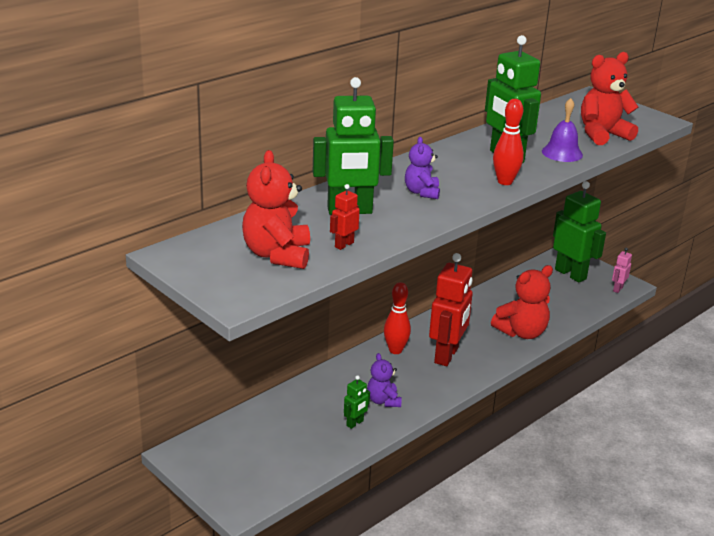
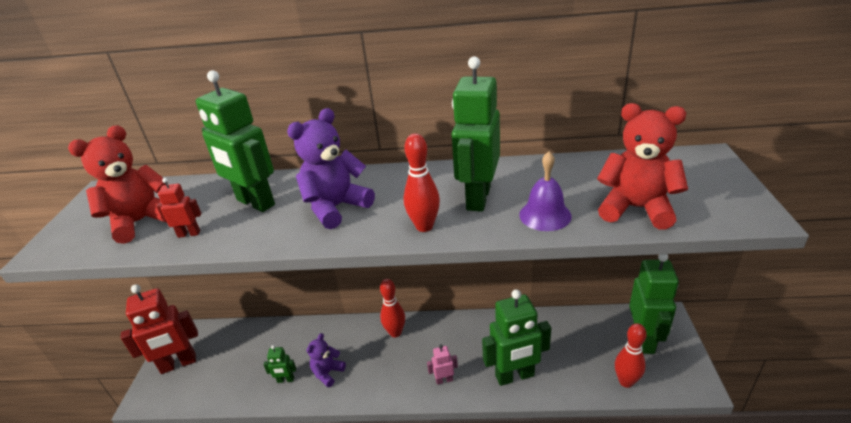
camera: 50 degrees right, 5 degrees up
purple teddy bear [405,137,440,199] -> purple teddy bear [287,108,375,229], size x1.67
red robot [429,253,473,366] -> red robot moved to [121,284,198,374]
red teddy bear [491,265,553,339] -> green robot [482,289,551,386]
pink robot [612,247,632,293] -> pink robot moved to [427,345,458,385]
none -> red bowling pin [615,323,647,388]

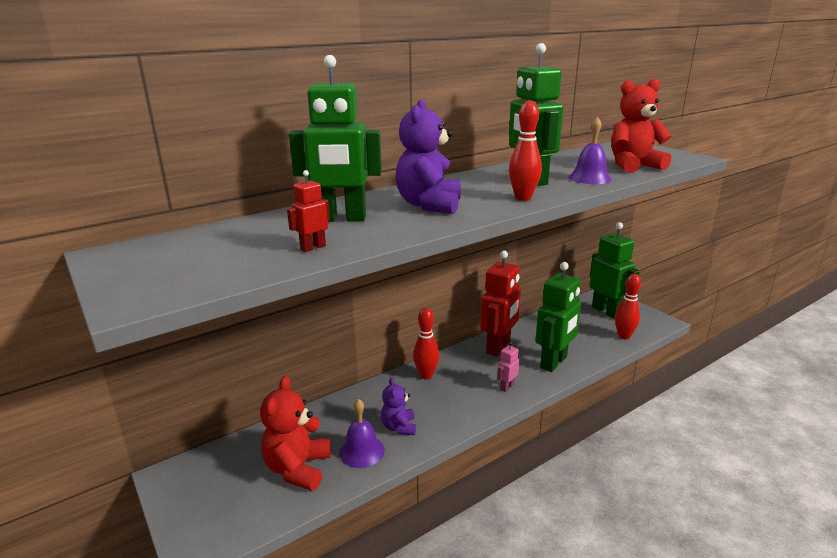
camera: 40 degrees left, 10 degrees down
red teddy bear [68,125,167,244] -> red teddy bear moved to [260,376,331,491]
red robot [121,284,198,374] -> red robot moved to [480,250,521,357]
green robot [264,345,296,383] -> purple bell [339,399,385,468]

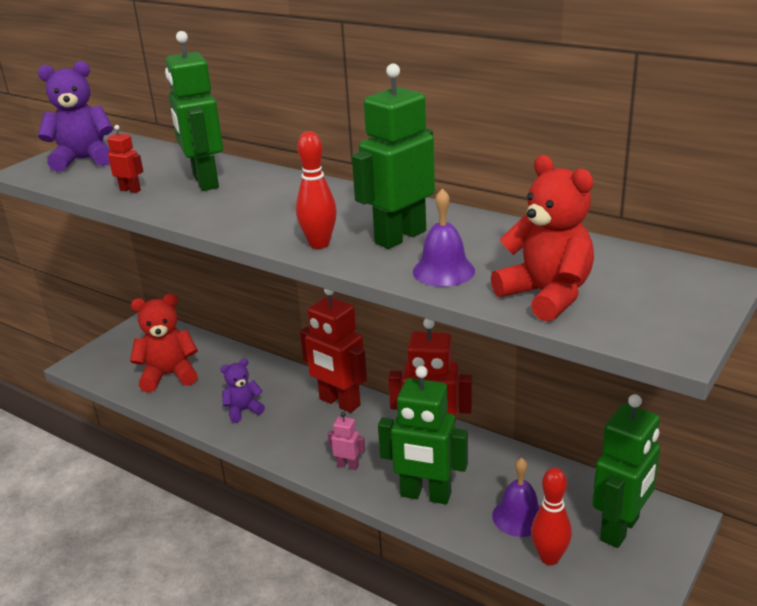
camera: 70 degrees right, 5 degrees up
purple bell [339,399,385,468] -> purple bell moved to [492,458,540,537]
purple teddy bear [396,99,461,214] -> purple teddy bear moved to [38,61,113,172]
red bowling pin [413,308,439,379] -> red robot [300,289,367,413]

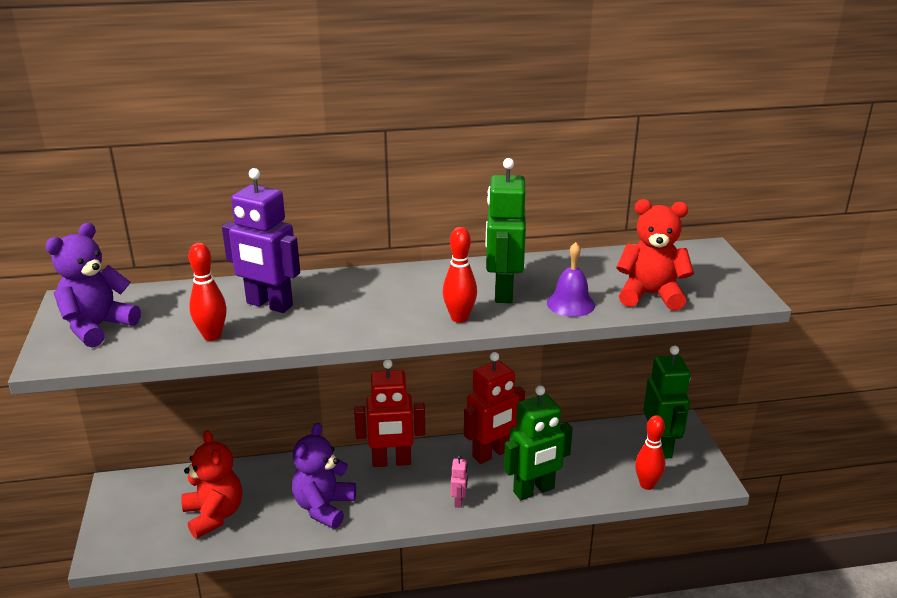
camera: 45 degrees left, 0 degrees up
red robot [107,125,144,193] -> red bowling pin [189,243,227,341]
red teddy bear [130,293,198,392] -> red teddy bear turned 120 degrees clockwise [181,430,242,539]
green robot [165,31,223,191] -> purple robot [222,168,300,313]
purple teddy bear [221,358,265,423] -> purple teddy bear [292,423,356,529], size x1.67
pink robot [328,412,365,470] -> pink robot turned 120 degrees clockwise [451,455,468,508]
purple bell [492,458,540,537] -> none

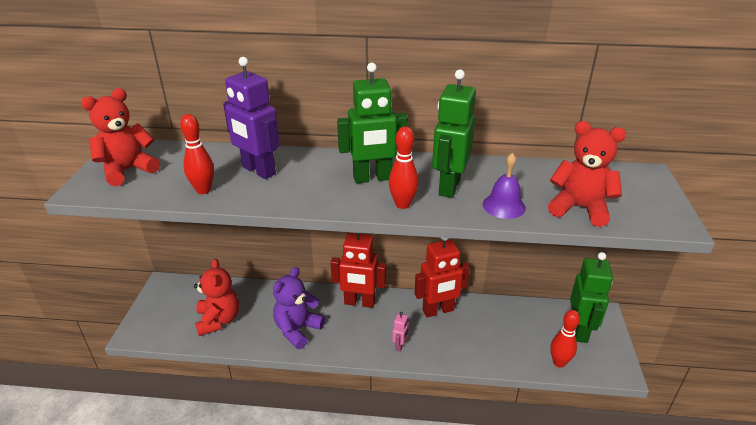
camera: 15 degrees right, 5 degrees up
purple teddy bear [45,223,141,348] -> red teddy bear [81,88,160,186]
green robot [504,385,573,500] -> green robot moved to [337,63,408,183]

